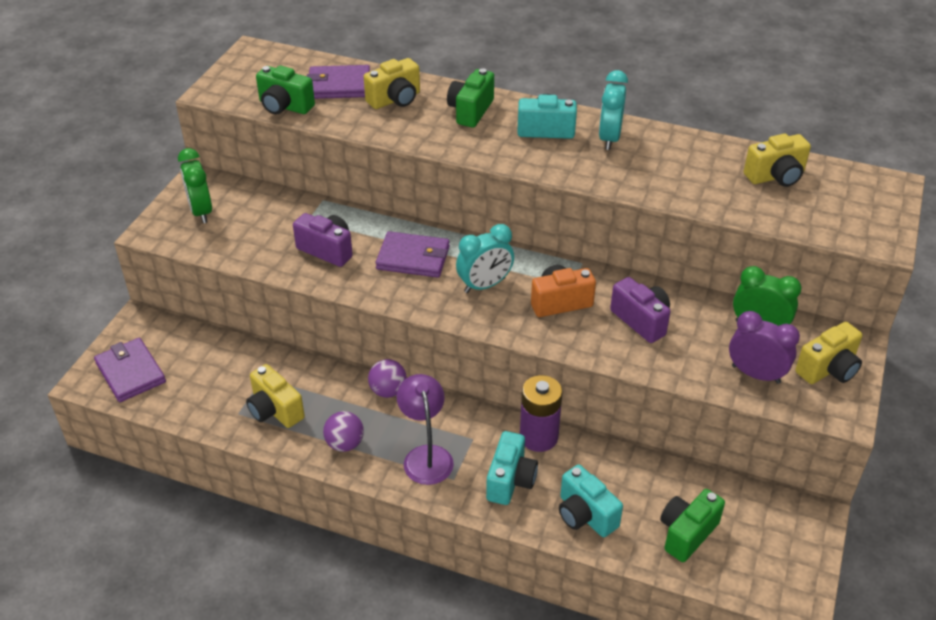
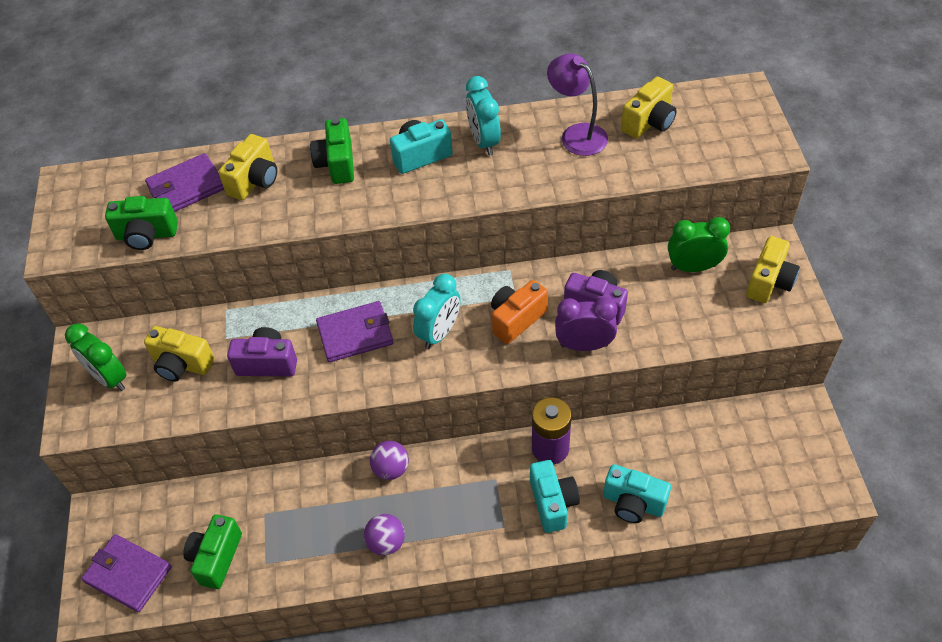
camera: 25 degrees left, 10 degrees up
yellow camera [246,364,305,428] -> yellow camera moved to [144,326,215,382]
purple lamp [396,374,454,485] -> purple lamp moved to [547,53,608,156]
green camera [660,489,725,562] -> green camera moved to [183,514,242,589]
purple clock [729,311,800,384] -> purple clock moved to [555,298,618,351]

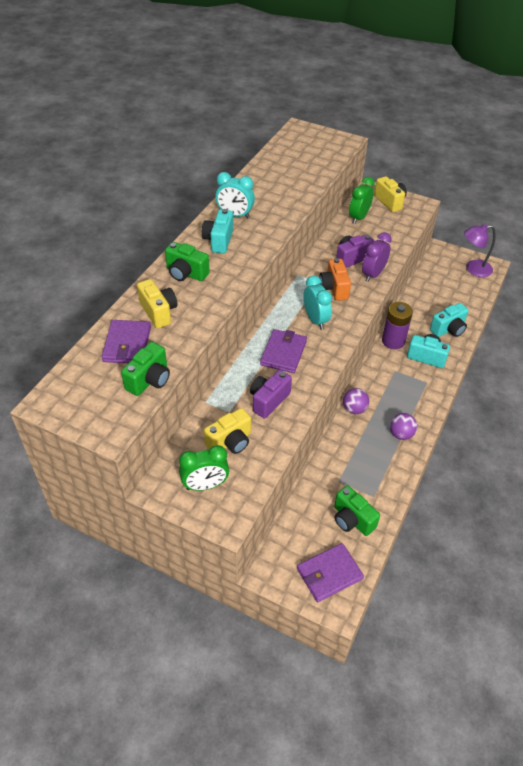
camera: 60 degrees left, 5 degrees down
purple lamp [547,53,608,156] -> purple lamp moved to [464,224,496,277]
yellow camera [621,77,677,139] -> none

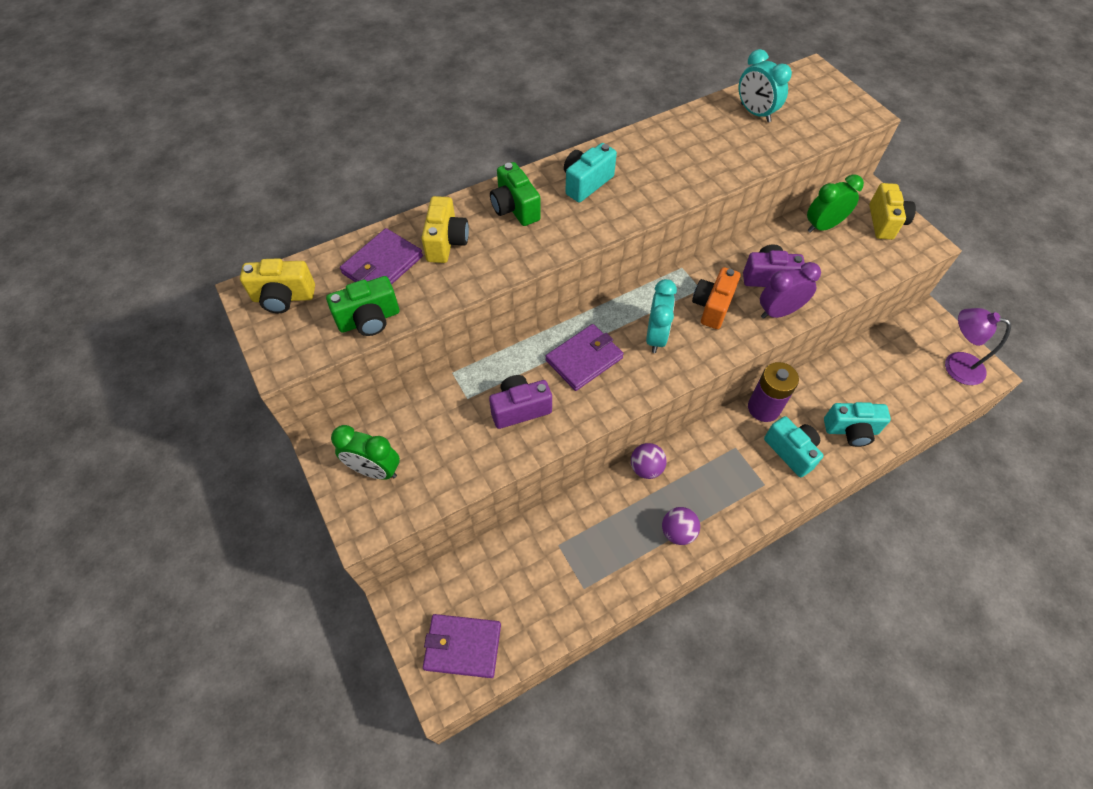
camera: 35 degrees right, 10 degrees up
yellow camera [204,408,251,454] -> yellow camera moved to [240,258,315,313]
turquoise clock [216,172,255,218] -> turquoise clock moved to [739,49,792,123]
green camera [334,485,380,536] -> none

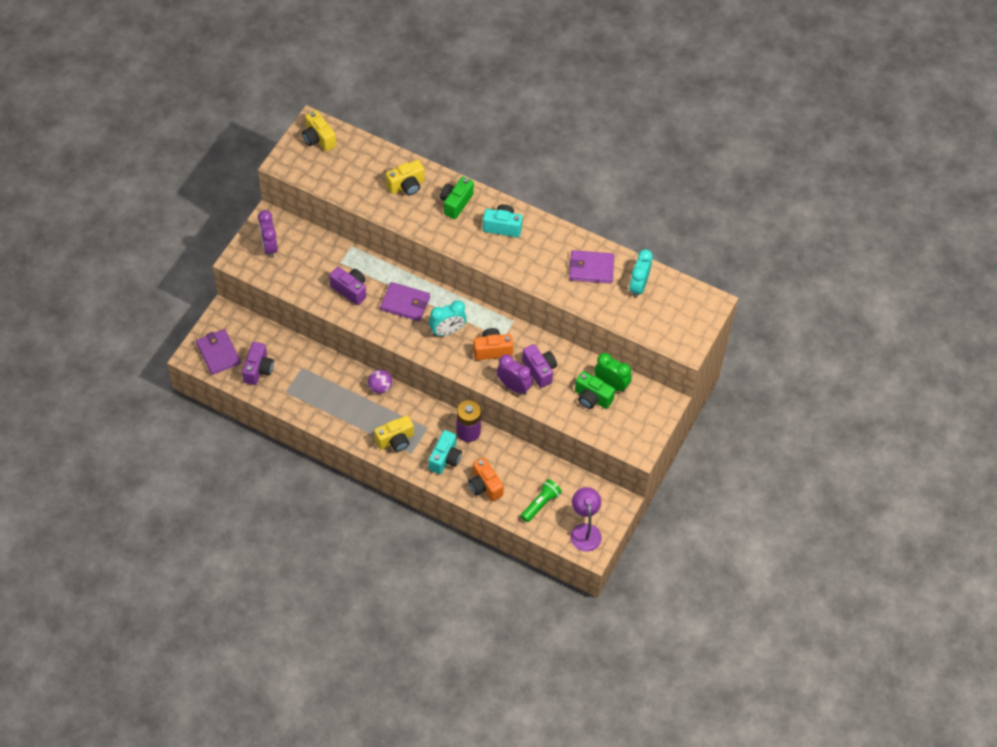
camera: 55 degrees right, 0 degrees up
green camera [326,276,399,336] -> green camera moved to [575,371,615,409]
green clock [331,425,400,480] -> purple clock [258,210,278,258]
purple wallet [340,228,423,285] -> purple wallet moved to [569,250,614,283]
purple ball [662,507,700,545] -> none
turquoise camera [824,402,891,447] -> orange camera [468,458,504,501]
yellow camera [869,183,916,240] -> yellow camera moved to [374,415,414,452]
none -> purple camera [242,342,274,385]
none -> green flashlight [521,479,562,522]

